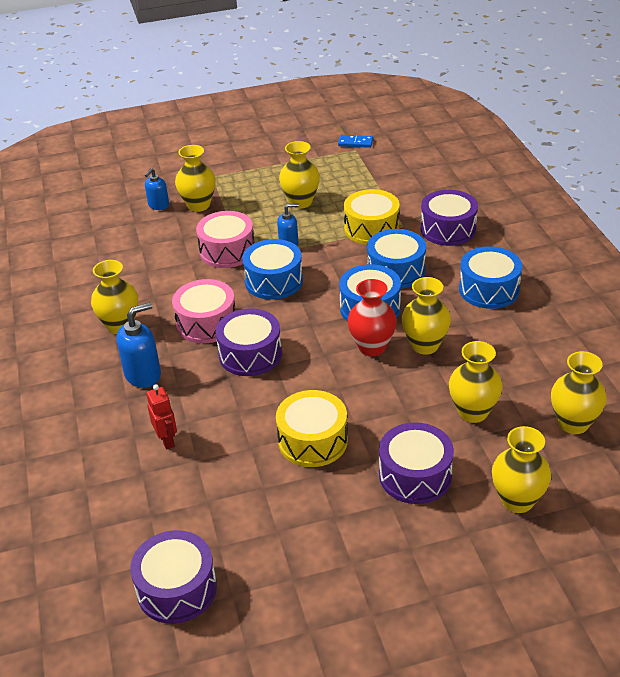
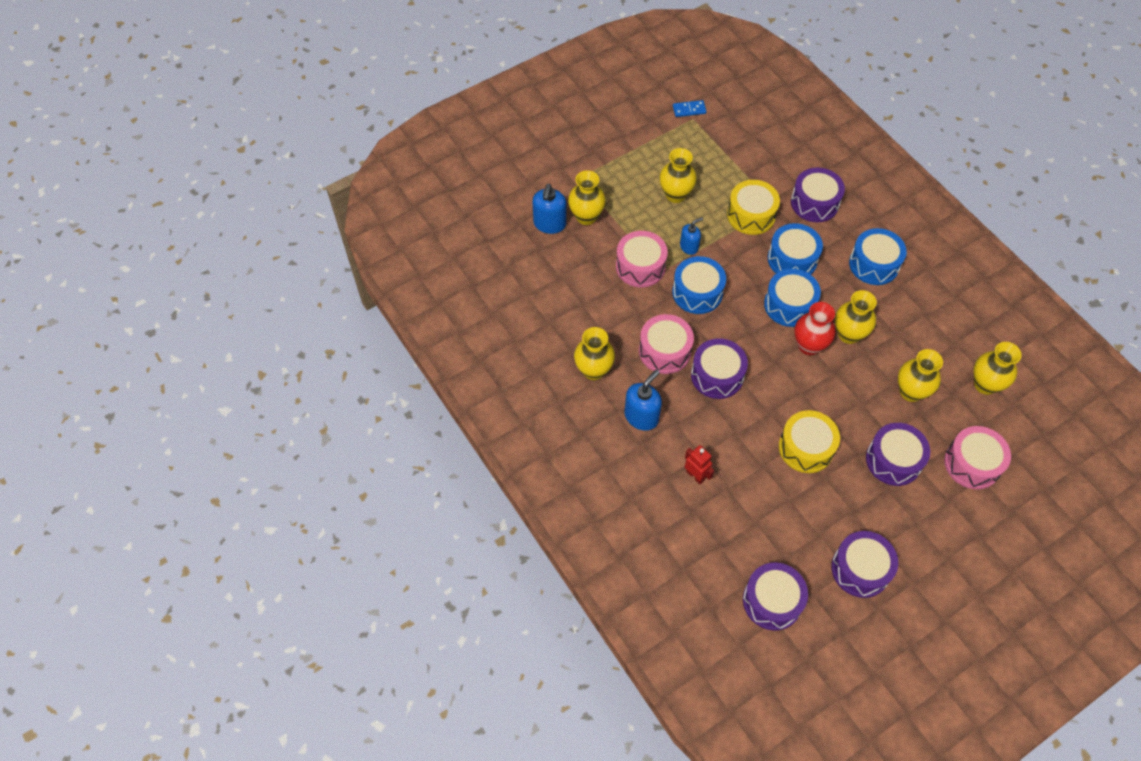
camera: 20 degrees left, 20 degrees up
blue soap dispenser [145,168,169,210] -> blue soap dispenser [532,184,567,234], size x1.57
yellow vase [492,426,551,513] -> pink drum [944,426,1011,489]
none -> purple drum [831,531,898,598]

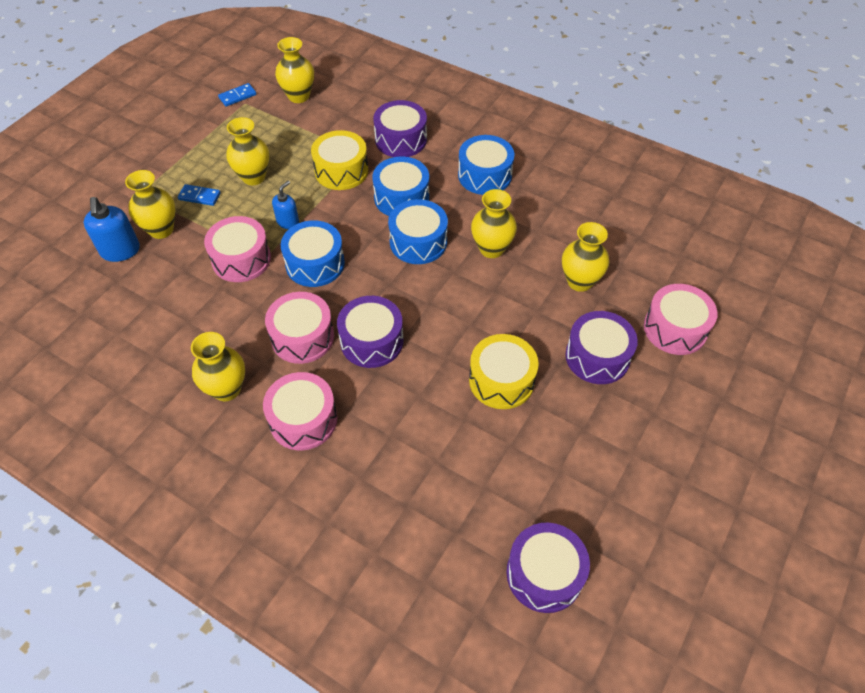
camera: 25 degrees left, 5 degrees down
blue soap dispenser [625,369,662,431] -> pink drum [263,372,337,450]
red robot [685,445,714,484] -> none
red vase [794,302,836,355] -> none
purple drum [831,531,898,598] -> none
yellow vase [973,342,1022,395] -> yellow vase moved to [275,37,314,103]
none -> blue domino [178,184,221,206]

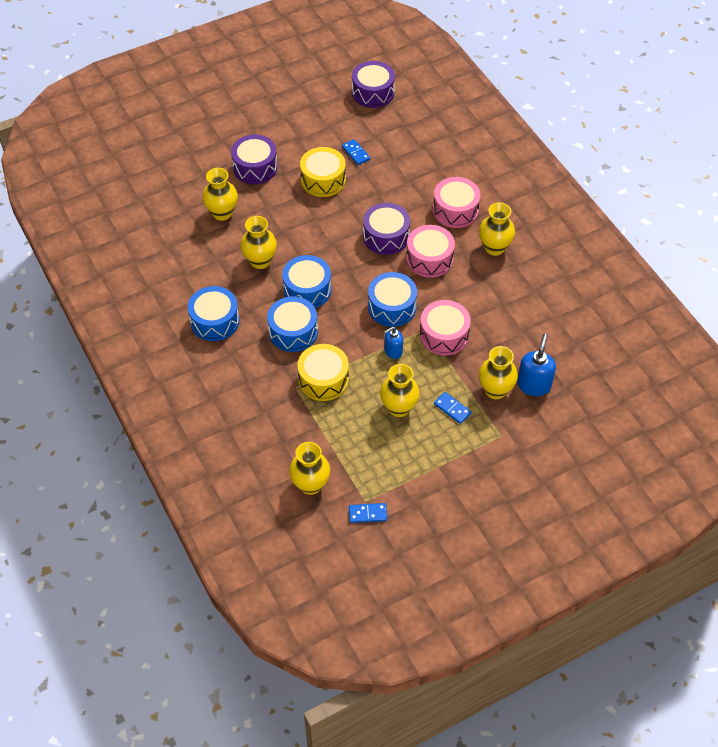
camera: 150 degrees left, 0 degrees up
purple drum [373,100,427,157] -> none
pink drum [644,284,717,355] -> none
none -> blue domino [342,139,370,165]

